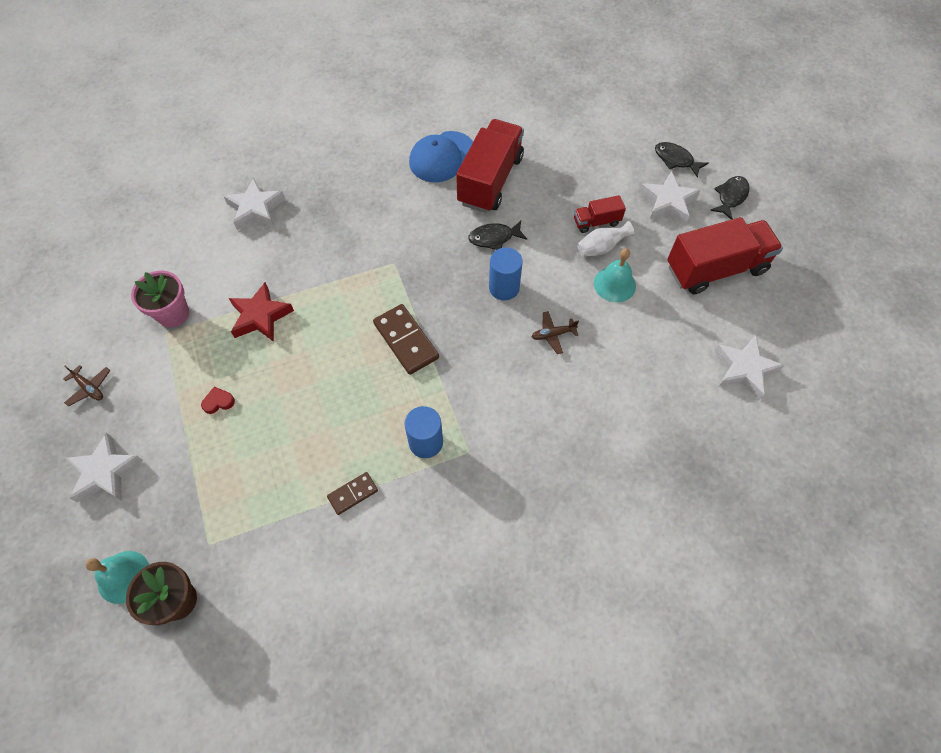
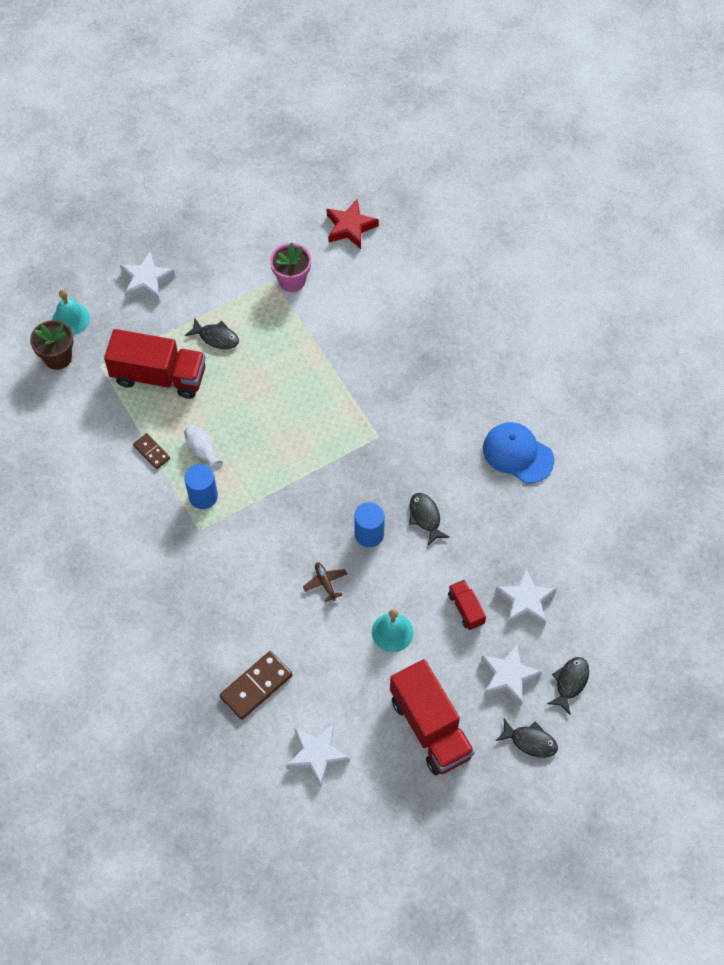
camera: 80 degrees right, 0 degrees up
brown plane [63,365,110,407] -> none
red heart [201,387,235,414] -> black fish [185,318,239,349]
white star [224,178,285,230] -> white star moved to [495,568,557,626]
red star [229,282,294,342] -> red star moved to [327,199,379,249]
brown domino [373,304,439,375] -> brown domino moved to [220,651,293,720]
red truck [456,119,524,213] -> red truck moved to [104,329,206,399]
white vase [577,221,635,257] -> white vase moved to [184,425,223,472]

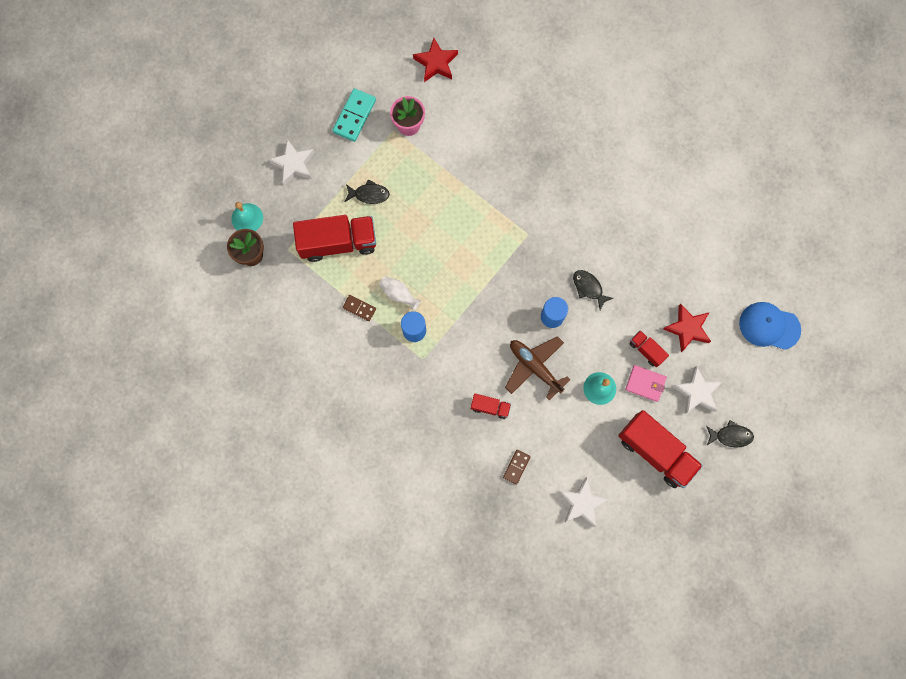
camera: 20 degrees left, 15 degrees up
brown domino [220,651,293,720] -> brown domino [503,450,530,485], size x0.58
brown plane [303,562,347,602] -> brown plane [505,336,571,400], size x2.01
blue cap [483,422,554,483] -> blue cap moved to [739,302,801,350]
white star [495,568,557,626] -> red star [663,304,711,352]
black fish [547,657,589,714] -> none
none -> turquoise domino [332,88,376,142]
none -> red truck [471,393,511,419]
none -> pink wallet [625,365,667,402]

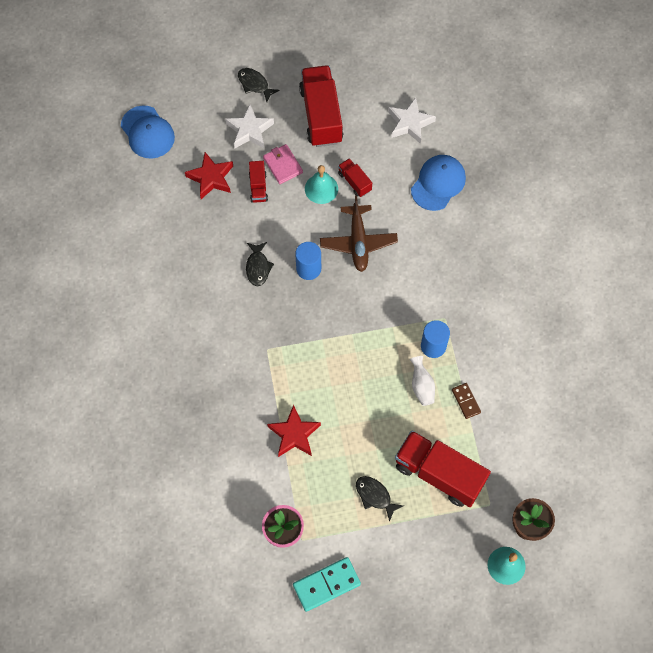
camera: 140 degrees left, 10 degrees down
white star [268,139,315,186] -> none
red star [413,38,458,82] -> red star moved to [267,405,321,457]
red truck [471,393,511,419] -> red truck moved to [338,158,372,197]
brown domino [503,450,530,485] -> blue cap [411,155,466,211]

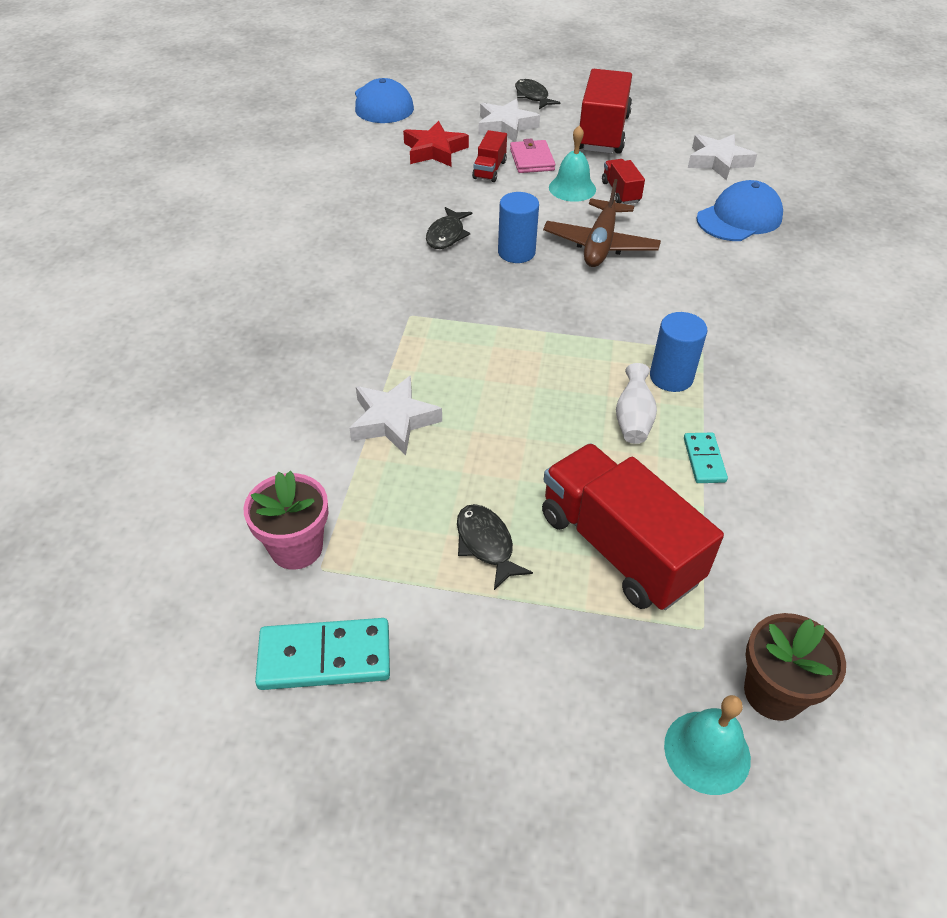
camera: 20 degrees right, 20 degrees down
red star [267,405,321,457] -> white star [350,375,442,455]
brown domino [452,383,481,419] -> turquoise domino [684,433,728,483]

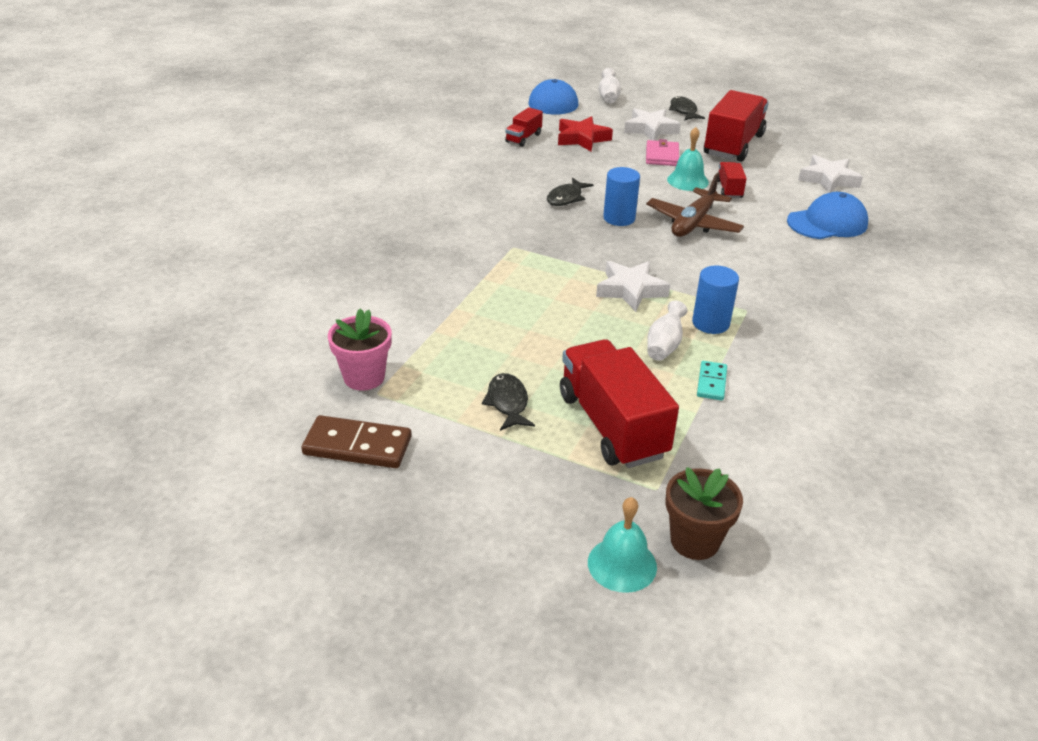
camera: 15 degrees right, 10 degrees down
turquoise domino [255,618,390,690] -> brown domino [302,415,411,468]
white star [350,375,442,455] -> white star moved to [596,261,670,312]
red truck [472,130,507,182] -> red truck moved to [505,107,543,147]
none -> white vase [599,68,621,103]

